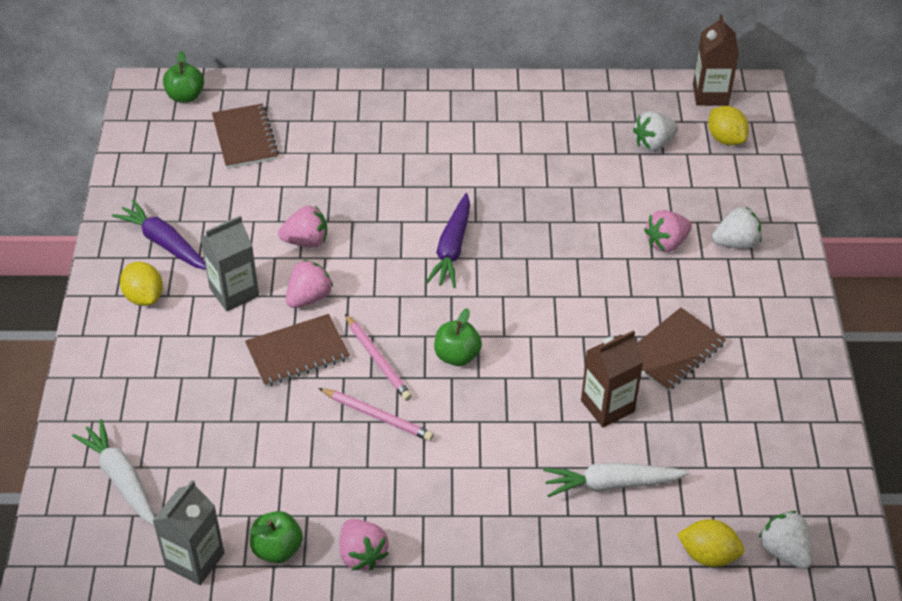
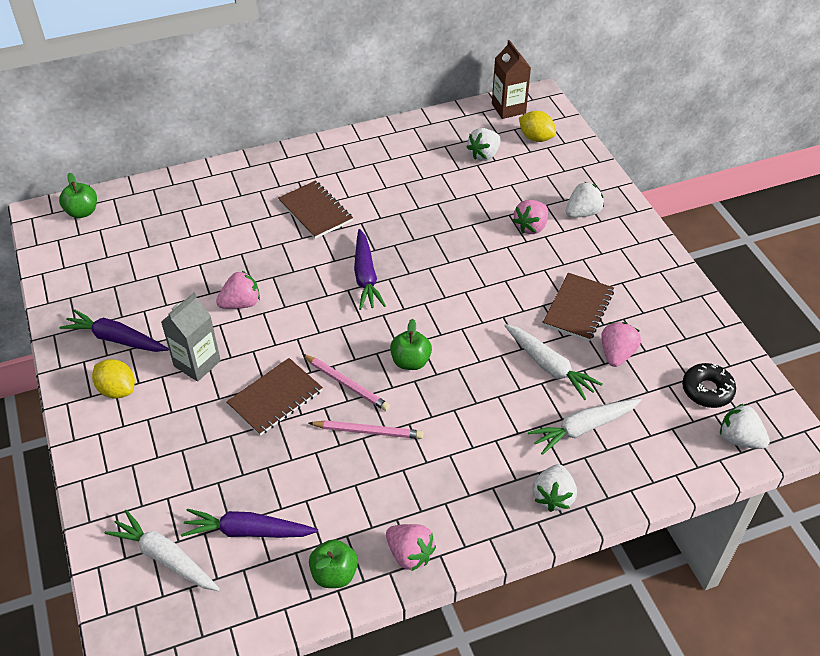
camera: 20 degrees left, 0 degrees up
grey carton [153,480,224,585] -> none
brown notebook [212,104,279,169] -> brown notebook moved to [278,180,353,239]
pink strawberry [286,260,333,308] -> pink strawberry moved to [601,322,641,367]
brown carton [581,330,643,427] -> white carrot [504,324,603,400]
yellow lemon [677,519,745,567] -> none
none -> purple carrot [181,509,318,538]
none -> white strawberry [533,464,577,512]
none -> black donut [682,363,736,408]

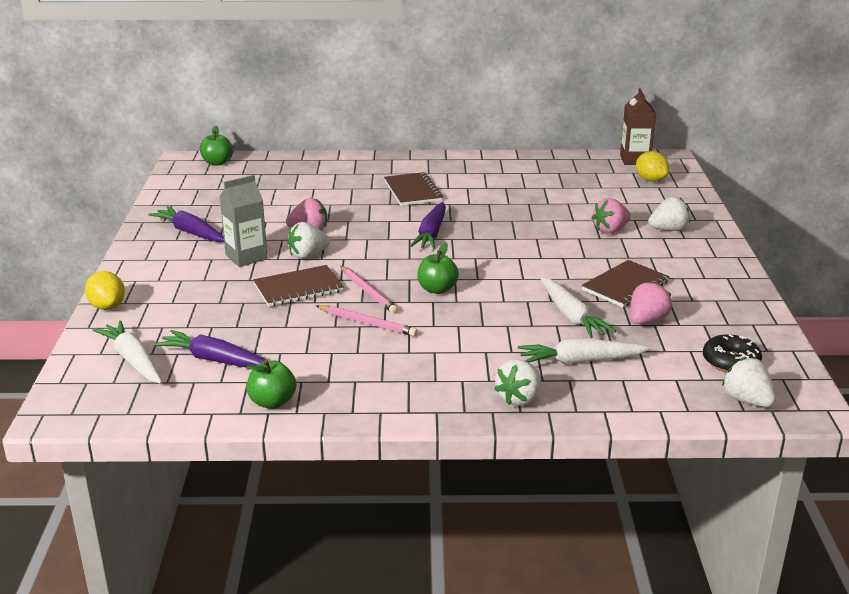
camera: 20 degrees right, 20 degrees down
yellow lemon [92,359,135,399] -> yellow lemon moved to [85,271,125,310]
pink strawberry [386,524,436,571] -> none
white strawberry [467,128,501,161] -> white strawberry moved to [287,222,330,259]

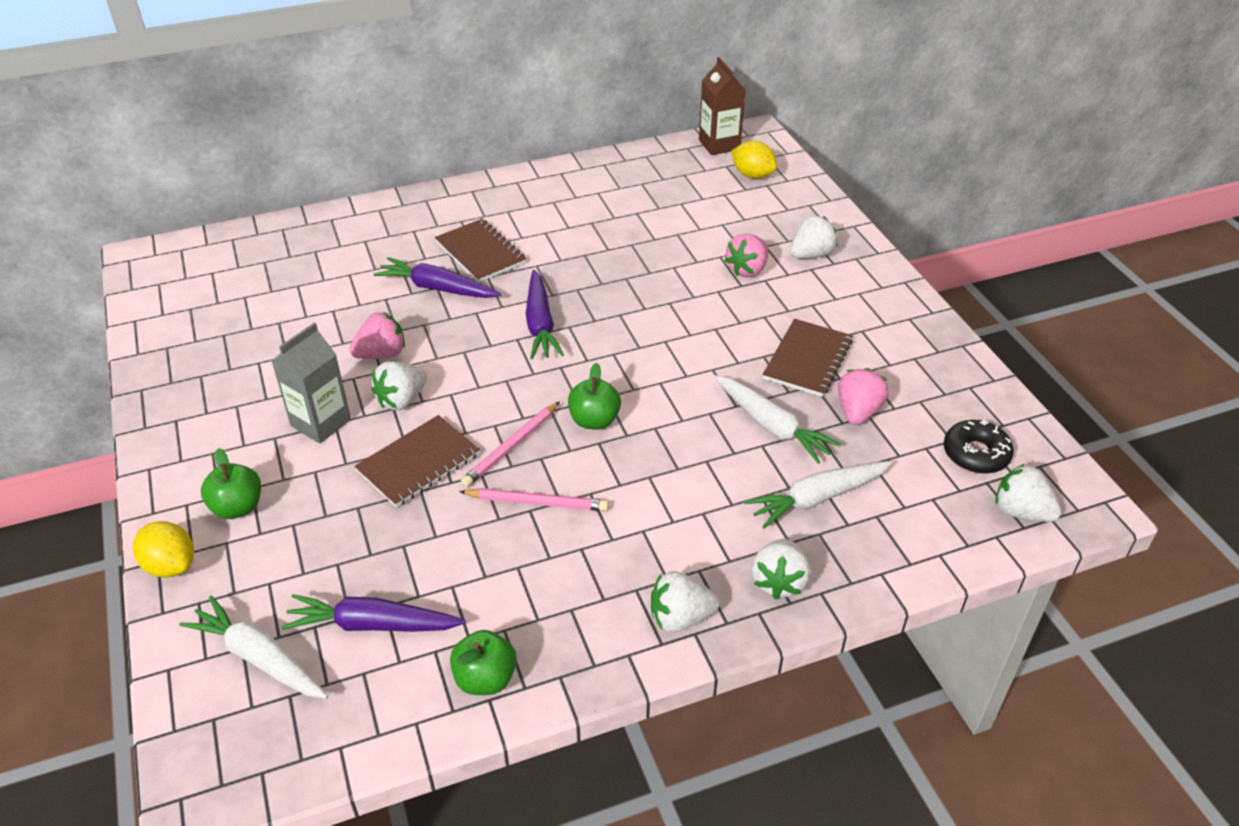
camera: 20 degrees left, 15 degrees up
purple carrot [148,206,224,242] -> purple carrot moved to [374,257,501,298]
green apple [200,126,233,166] -> green apple moved to [201,448,261,519]
pink pencil [341,266,398,314] -> pink pencil turned 90 degrees clockwise [461,401,560,487]
none -> white strawberry [651,571,720,633]

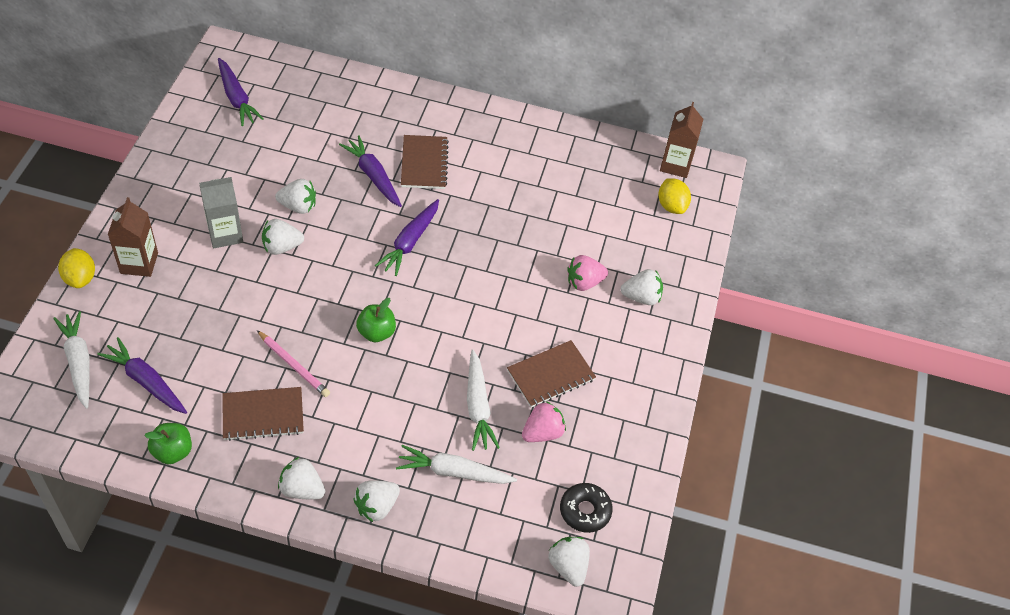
camera: 30 degrees right, 10 degrees up
green apple [201,448,261,519] -> brown carton [108,197,158,277]
pink strawberry [349,312,405,359] -> white strawberry [275,179,316,214]
brown notebook [354,415,480,507] -> brown notebook moved to [222,387,304,441]
pink pencil [461,401,560,487] -> none
none -> purple carrot [218,58,264,126]

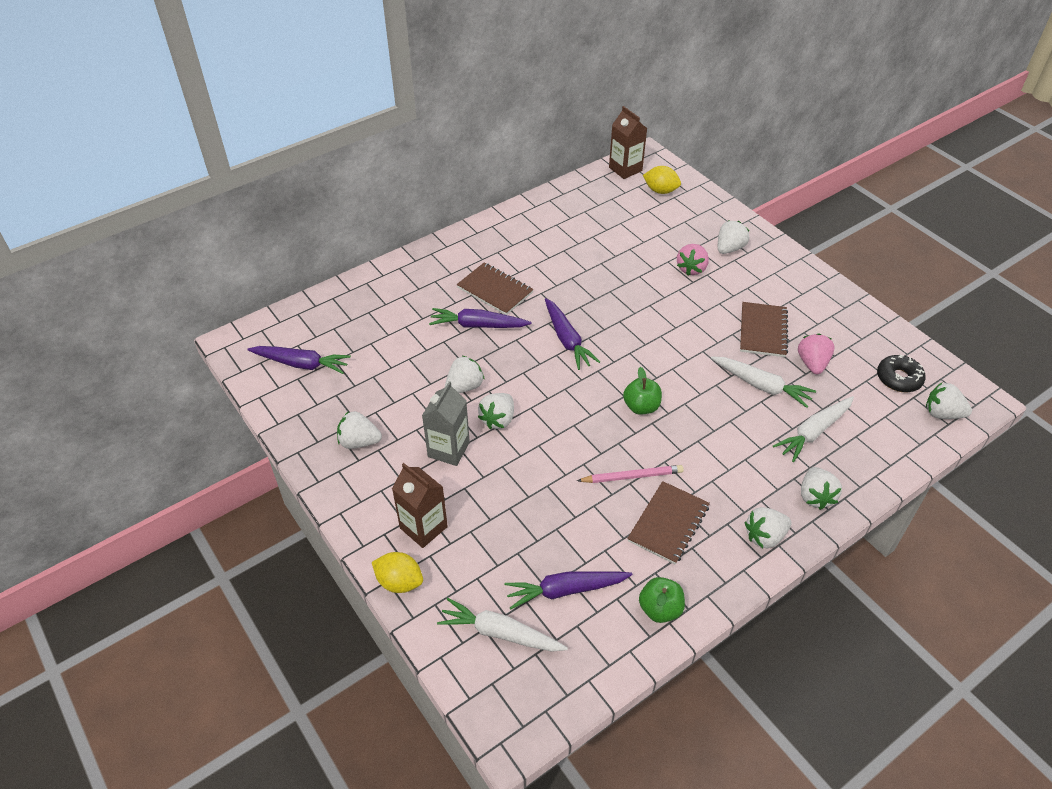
camera: 45 degrees left, 5 degrees down
none -> white strawberry [337,411,382,449]

